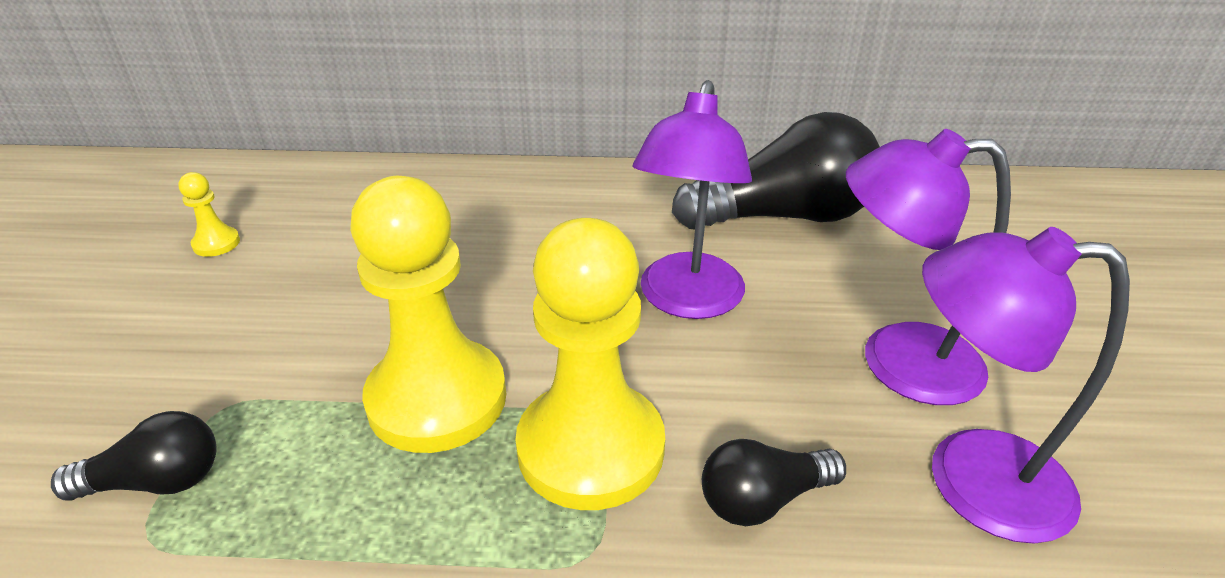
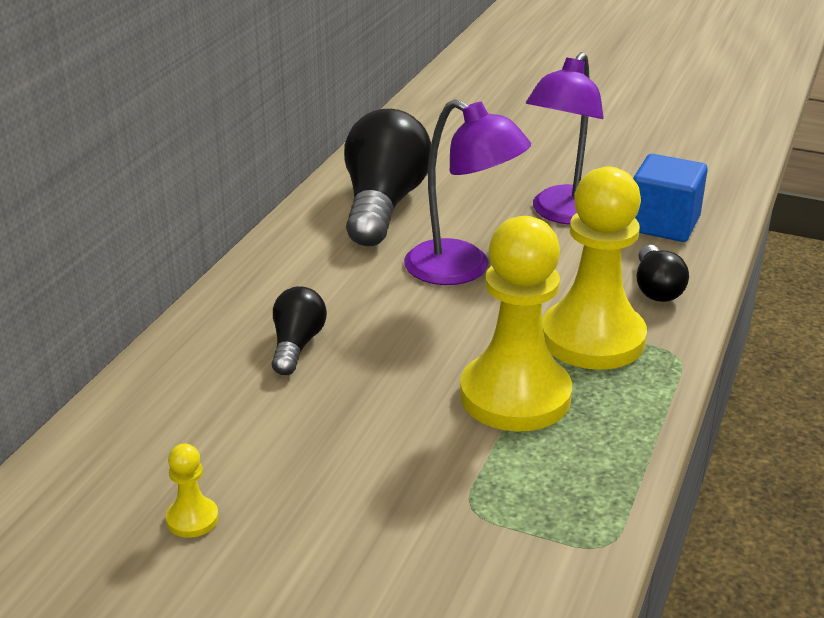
camera: 70 degrees left, 5 degrees down
black light bulb [51,411,216,501] -> black light bulb moved to [272,286,327,375]
purple lamp [922,227,1130,544] -> blue cube [633,154,708,242]

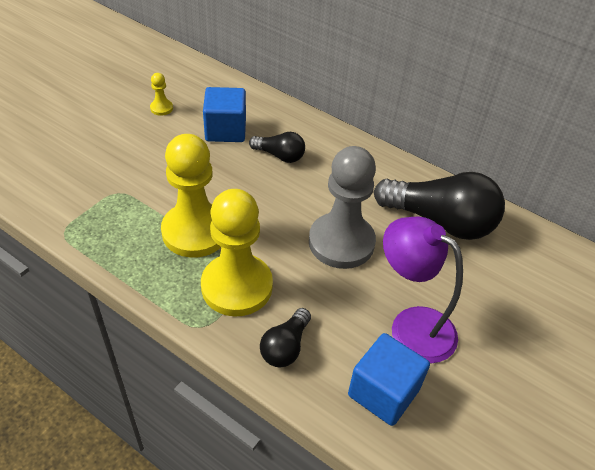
camera: 100 degrees right, 15 degrees up
purple lamp [404,99,531,285] -> grey pawn [309,146,376,269]
black light bulb [637,245,689,302] -> black light bulb turned 75 degrees counterclockwise [260,308,311,367]
none -> blue cube [203,87,246,142]

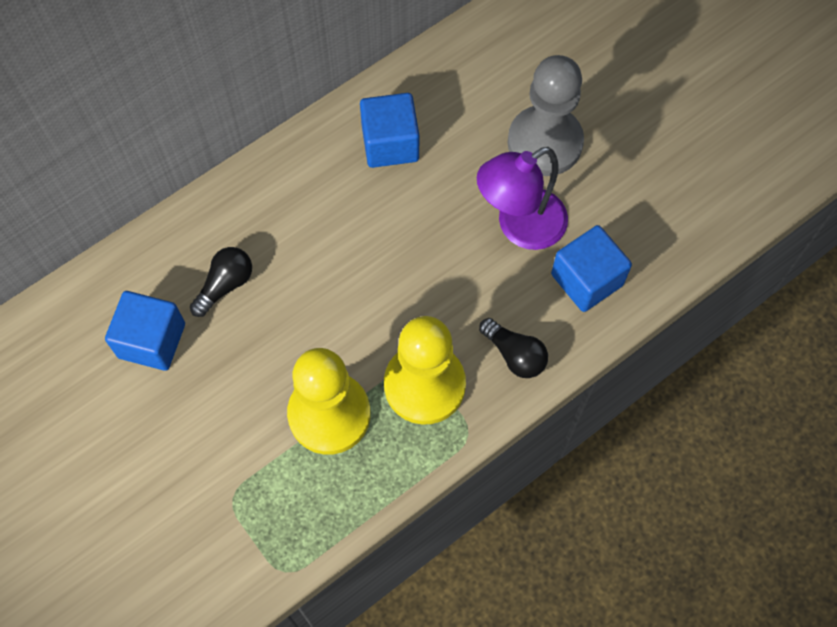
camera: 70 degrees left, 20 degrees up
yellow pawn [150,73,173,116] -> none
grey pawn [309,146,376,269] -> grey pawn moved to [508,55,584,176]
black light bulb [374,172,505,240] -> blue cube [360,93,419,168]

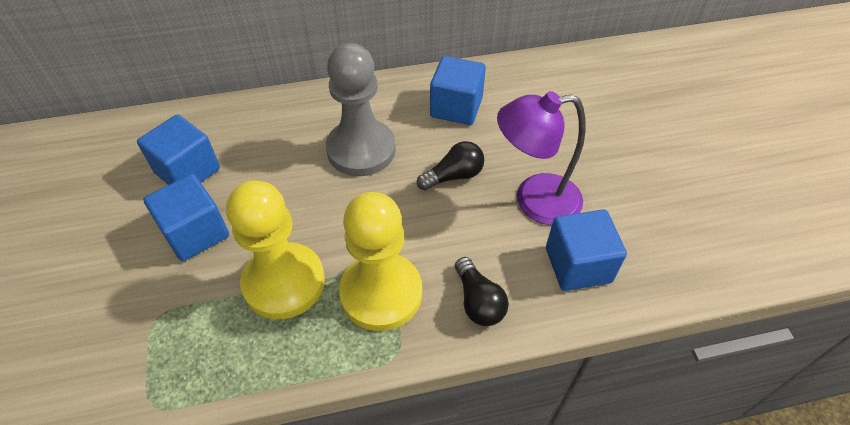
camera: 25 degrees right, 15 degrees down
black light bulb [190,247,252,317] -> black light bulb moved to [417,141,484,191]
grey pawn [508,55,584,176] -> grey pawn moved to [326,43,396,176]
none -> blue cube [143,174,229,261]

